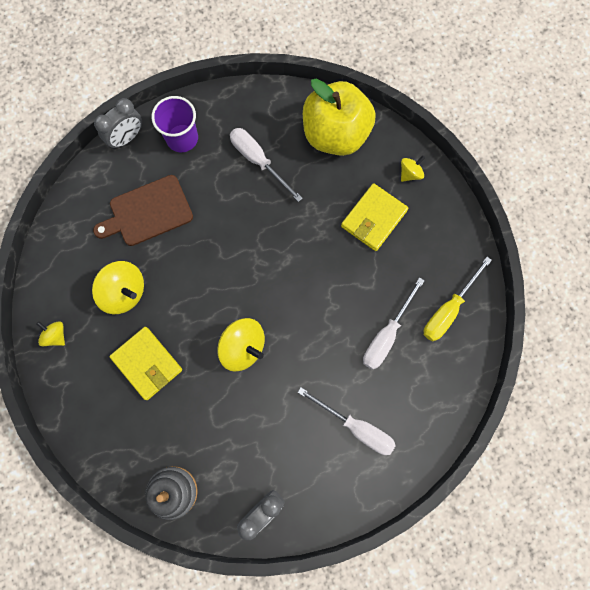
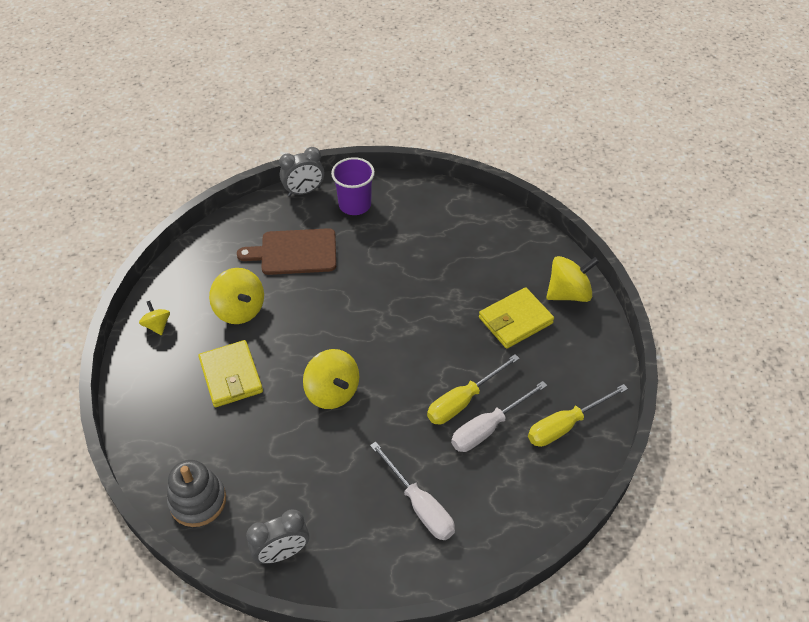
camera: 20 degrees right, 25 degrees down
white screwdriver [230,128,303,202] -> none
yellow apple [303,79,376,156] -> none
yellow spinning top [401,155,425,182] -> yellow spinning top [546,256,599,302], size x1.80
none -> yellow screwdriver [427,354,520,424]

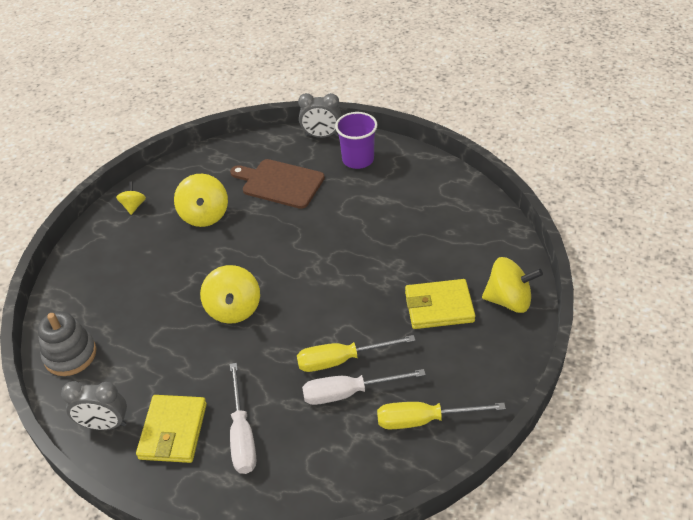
camera: 30 degrees right, 5 degrees down
yellow wallet [198,340,263,407] -> yellow wallet moved to [136,395,207,463]

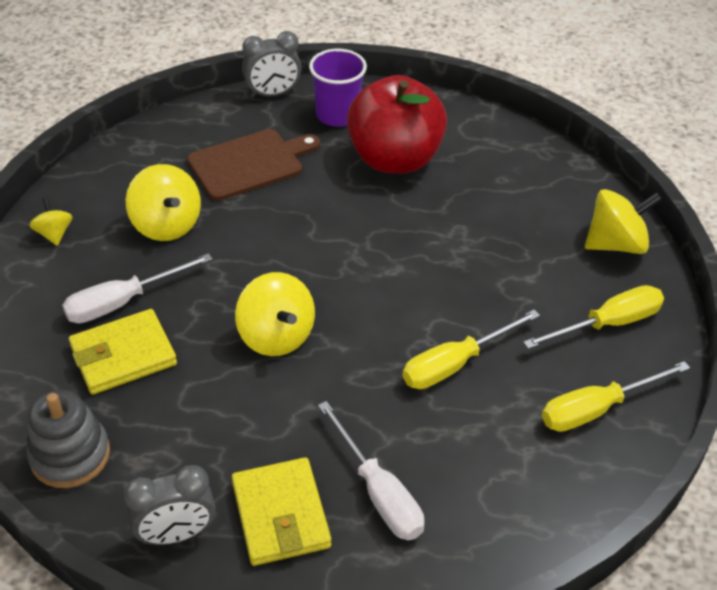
camera: 25 degrees left, 0 degrees up
brown cutting board [230,159,325,209] -> brown cutting board turned 150 degrees clockwise [187,129,320,201]
white screwdriver [302,369,426,405] -> white screwdriver moved to [62,253,213,323]
yellow wallet [405,279,476,329] -> yellow wallet moved to [69,309,177,395]
none -> red apple [347,75,447,174]
none -> yellow screwdriver [523,285,664,349]

